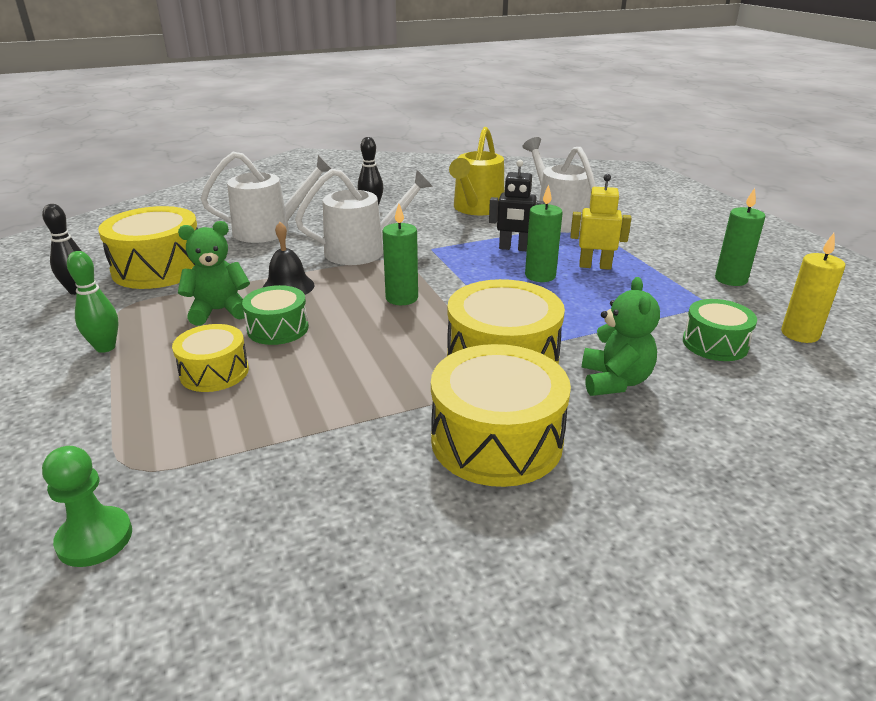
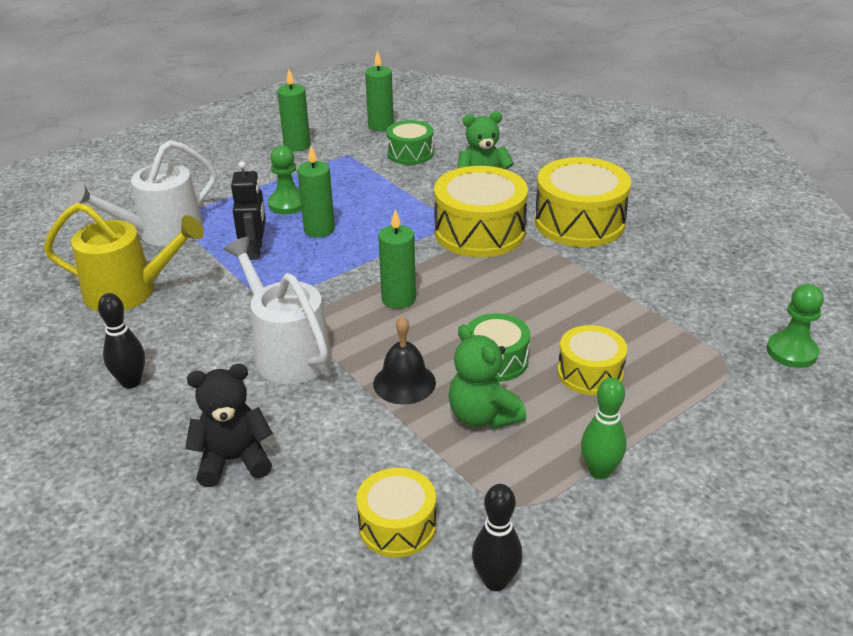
camera: 105 degrees left, 5 degrees up
yellow drum [98,206,198,289] -> yellow drum [356,468,436,558], size x0.58
white watering can [201,152,333,243] -> black teddy bear [185,364,273,487]
yellow robot [570,174,631,270] -> green pawn [268,145,302,214]
yellow candle [781,233,845,343] -> green candle [365,50,394,131]

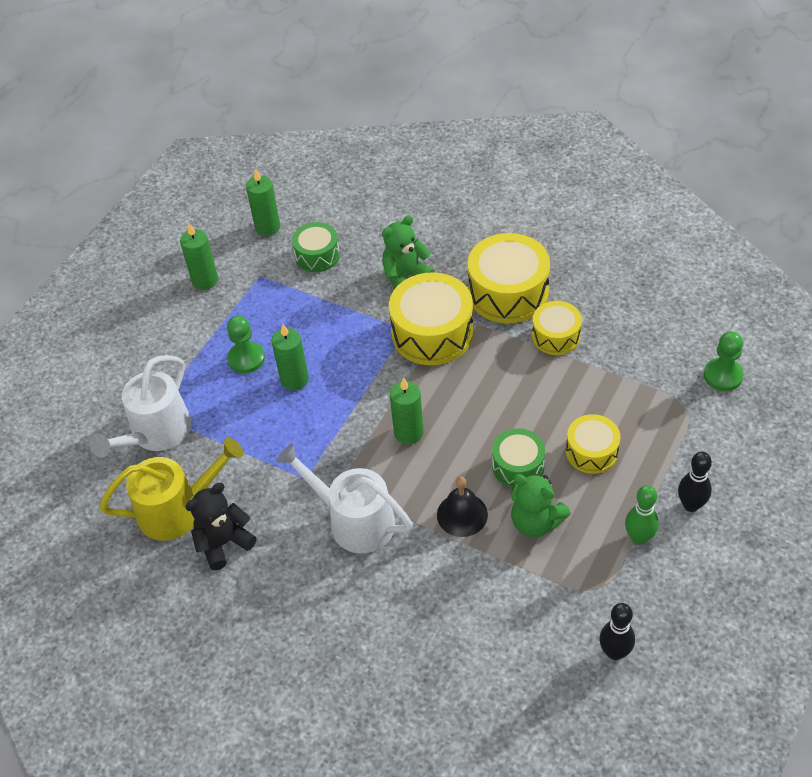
camera: 20 degrees left, 15 degrees up
black bowling pin [98,293,145,388] -> black bowling pin moved to [678,452,712,512]
black teddy bear [185,364,273,487] -> black teddy bear moved to [186,483,257,570]
black robot [231,161,266,260] -> none
yellow drum [356,468,436,558] -> yellow drum moved to [532,301,582,355]

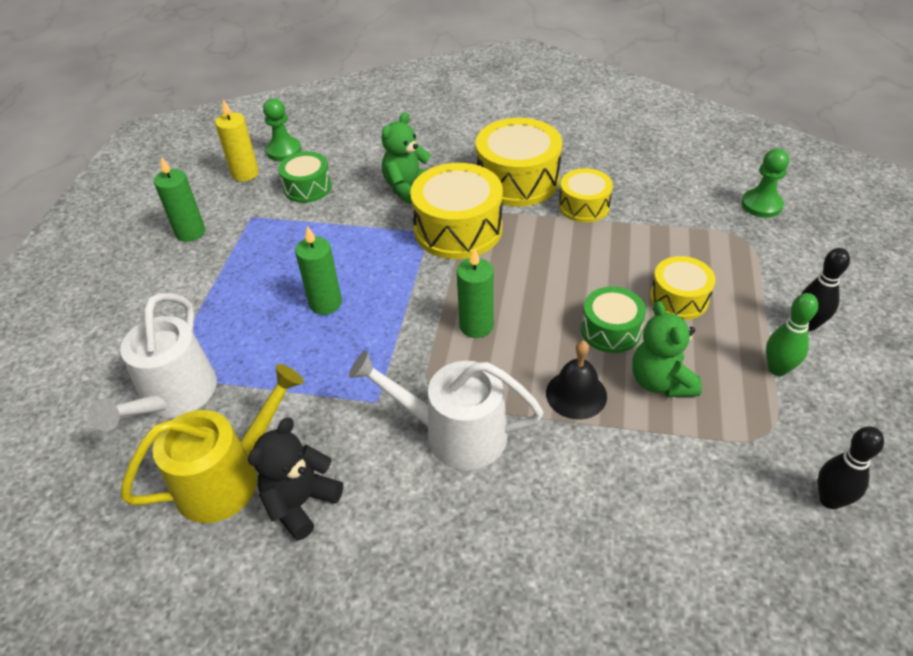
camera: 20 degrees left, 5 degrees down
green pawn [227,316,265,373] -> green pawn moved to [263,98,302,161]
green candle [246,168,280,236] -> yellow candle [215,99,259,182]
green teddy bear [511,474,571,538] -> green teddy bear turned 60 degrees clockwise [632,301,702,397]

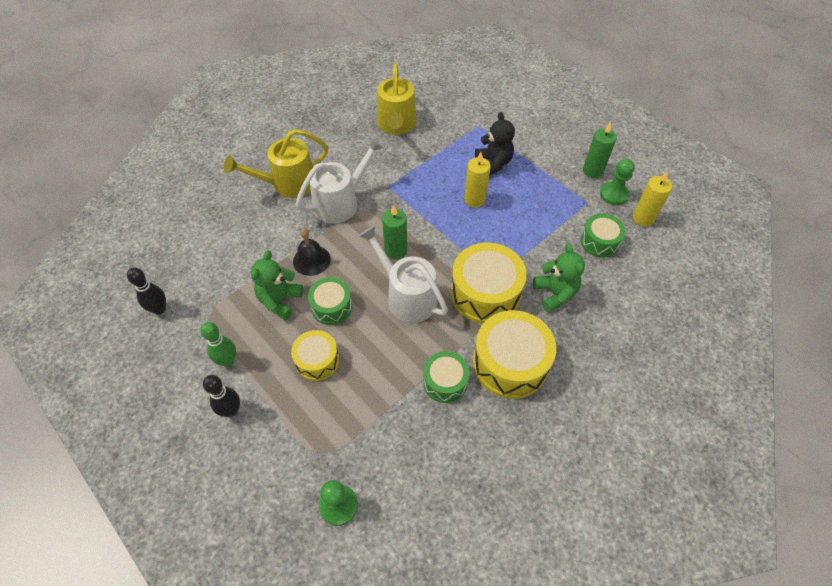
camera: 125 degrees right, 10 degrees up
white watering can [88,293,217,431] -> white watering can moved to [359,225,448,323]
black teddy bear [248,418,343,541] -> black teddy bear moved to [475,112,515,176]
green pawn [263,98,302,161] -> green pawn moved to [600,159,635,205]
green candle [295,226,342,315] -> yellow candle [464,152,491,207]
yellow drum [559,168,613,223] -> green drum [423,351,470,403]
green teddy bear [632,301,702,397] -> green teddy bear turned 90 degrees counterclockwise [251,251,303,320]
none -> yellow watering can [224,129,328,198]

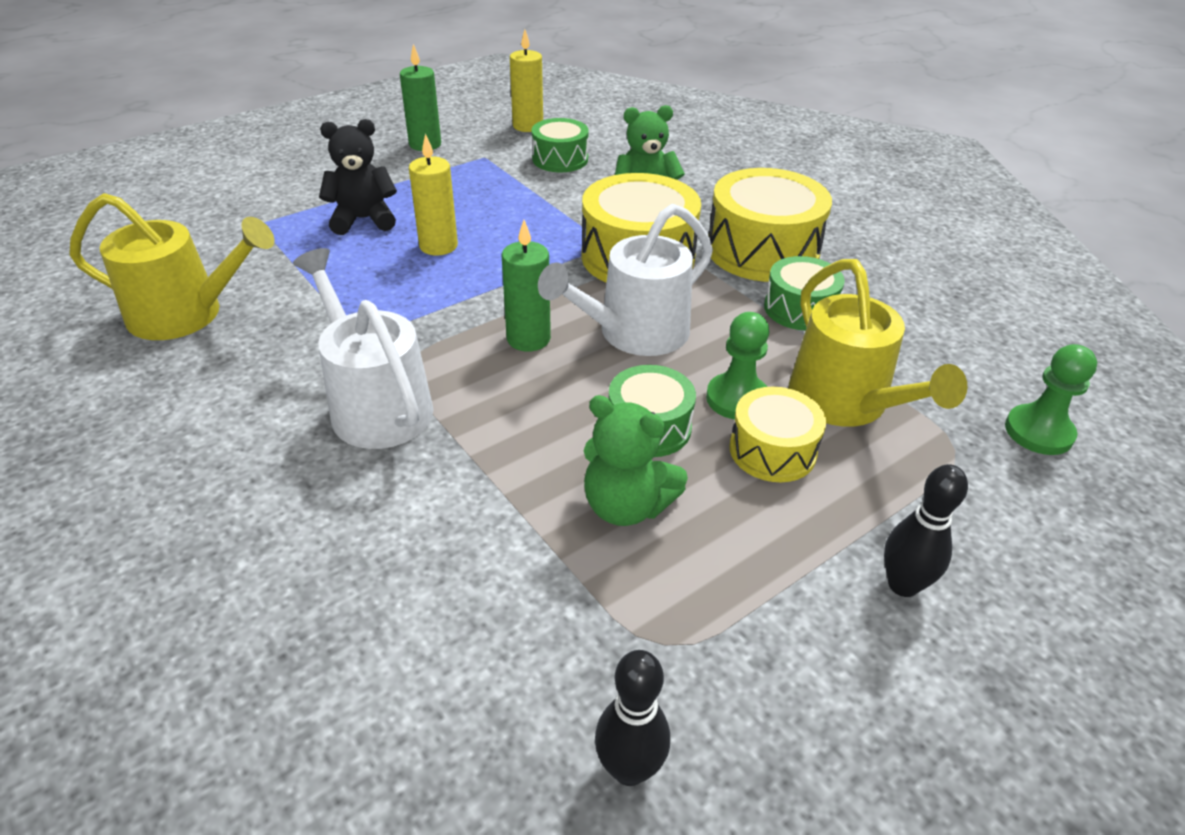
camera: 85 degrees left, 15 degrees down
green bowling pin [201,322,236,367] -> none
yellow watering can [224,129,328,198] -> yellow watering can moved to [789,259,968,427]
black bell [293,229,331,276] -> none
green pawn [600,159,635,205] -> green pawn moved to [706,312,769,419]

